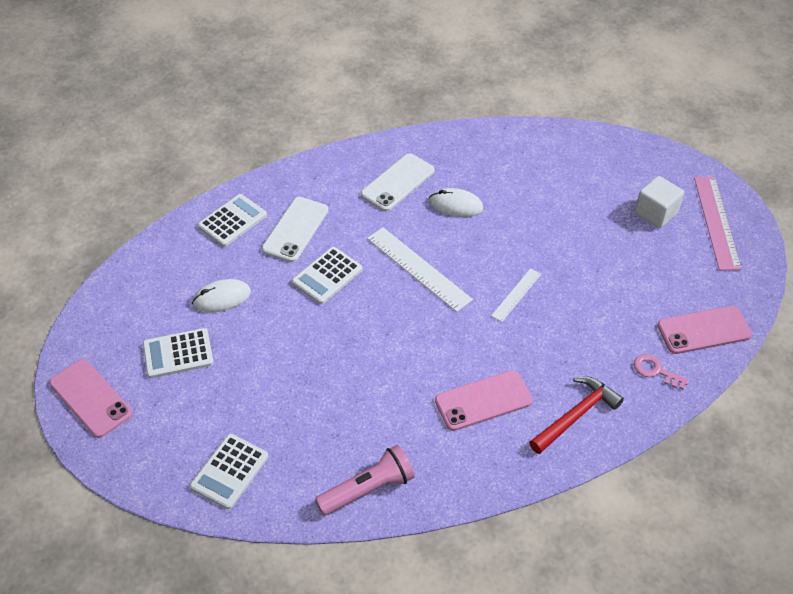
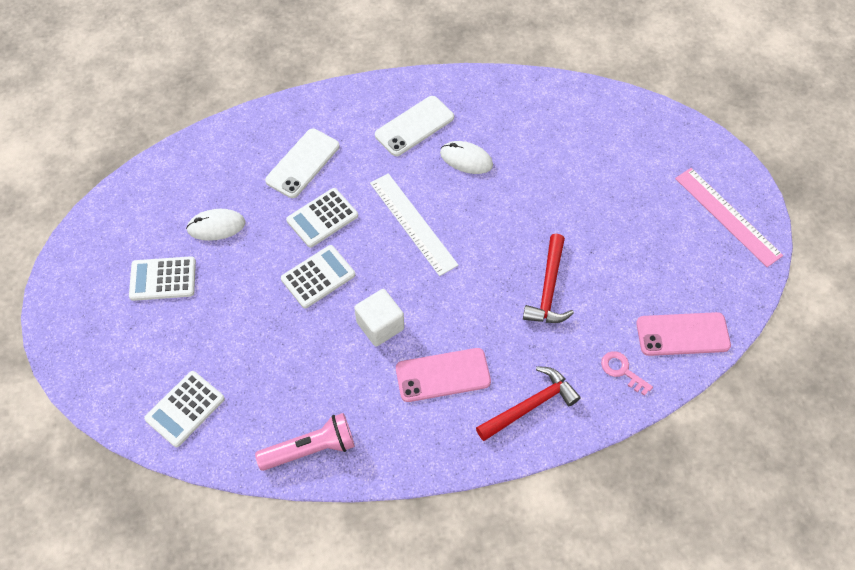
camera: 10 degrees right, 10 degrees up
pink phone [49,359,133,438] -> none
white calculator [198,194,267,247] -> white calculator moved to [281,245,355,308]
white ruler [491,268,541,322] -> none
white cube [635,176,684,228] -> white cube moved to [354,289,404,347]
pink ruler [694,177,742,270] -> pink ruler turned 45 degrees counterclockwise [675,168,783,267]
none -> red hammer [523,234,574,323]

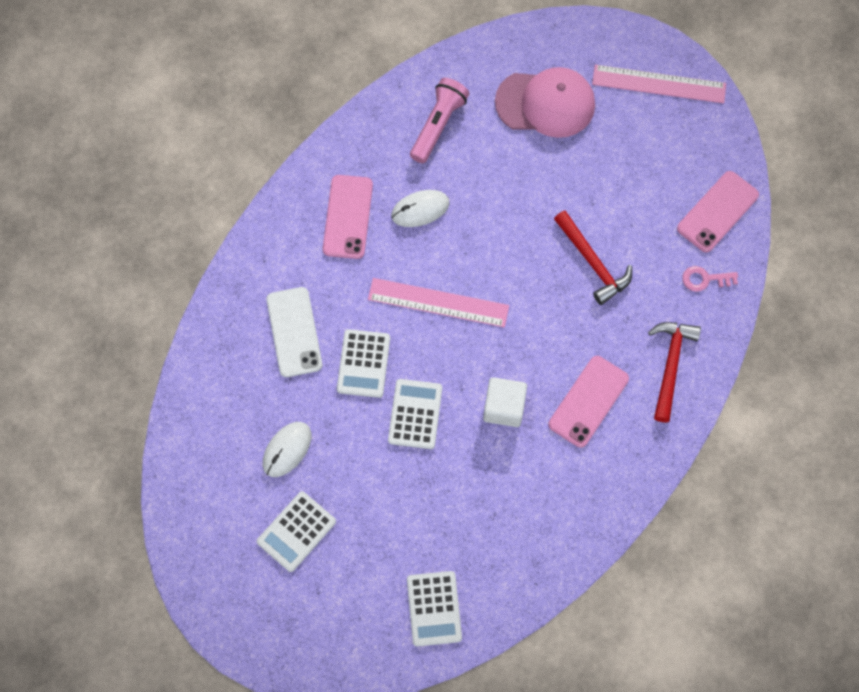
camera: 45 degrees left, 10 degrees up
pink flashlight [255,413,355,471] -> pink flashlight moved to [410,78,470,163]
white ruler [370,173,458,276] -> pink ruler [368,278,509,327]
white phone [375,96,454,156] -> pink phone [323,175,373,259]
none -> pink cap [495,67,595,138]

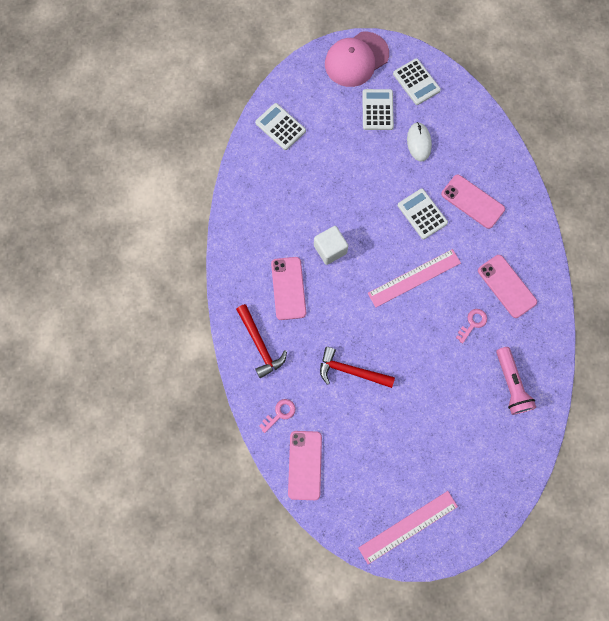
camera: 140 degrees right, 5 degrees up
white phone [267,287,322,377] -> pink phone [441,175,505,229]
white calculator [388,379,442,449] -> white calculator moved to [393,58,441,105]
white mouse [391,190,450,227] -> pink key [456,309,487,344]
pink cap [495,67,595,138] -> pink cap moved to [325,32,389,87]

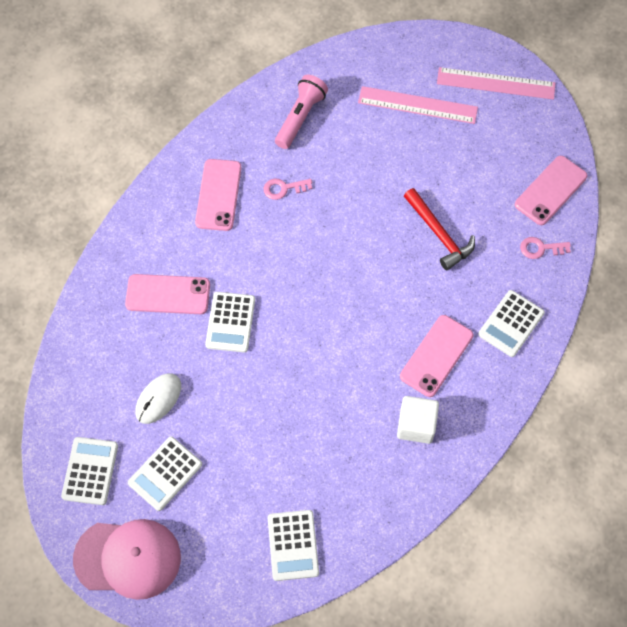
camera: 140 degrees left, 10 degrees down
red hammer [236,304,287,378] -> white calculator [478,290,545,357]
white cube [314,226,348,265] -> white cube moved to [397,396,439,444]
pink ruler [368,249,461,307] -> pink ruler moved to [358,86,478,124]
pink phone [441,175,505,229] -> pink phone turned 75 degrees counterclockwise [125,274,210,314]

